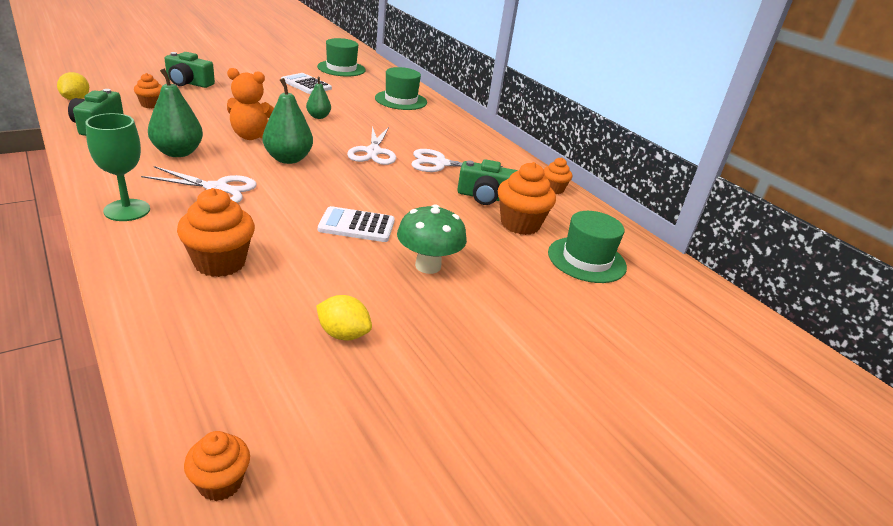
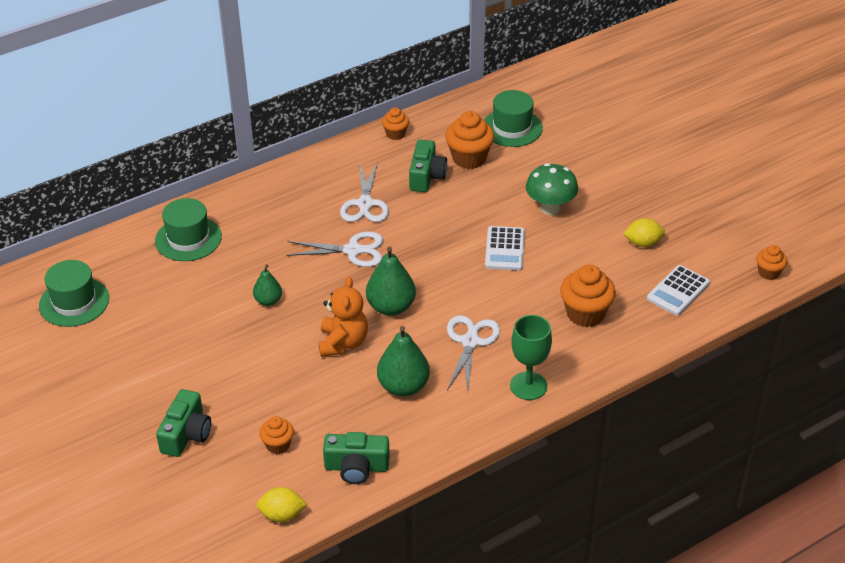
camera: 85 degrees left, 10 degrees up
white calculator [281,73,332,94] -> white calculator moved to [647,265,710,316]
yellow lemon [316,295,372,340] -> yellow lemon turned 60 degrees clockwise [623,218,665,247]

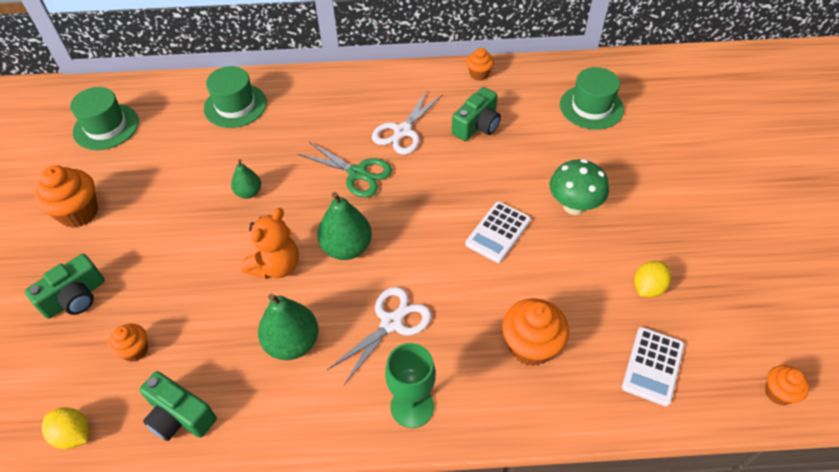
camera: 30 degrees right, 10 degrees up
white scissors [286,231,383,267] -> green scissors [298,141,392,197]
orange cupcake [445,111,494,169] -> orange cupcake moved to [34,165,98,228]
yellow lemon [623,218,665,247] -> yellow lemon turned 75 degrees counterclockwise [634,261,671,298]
white calculator [647,265,710,316] -> white calculator turned 45 degrees counterclockwise [622,327,684,406]

